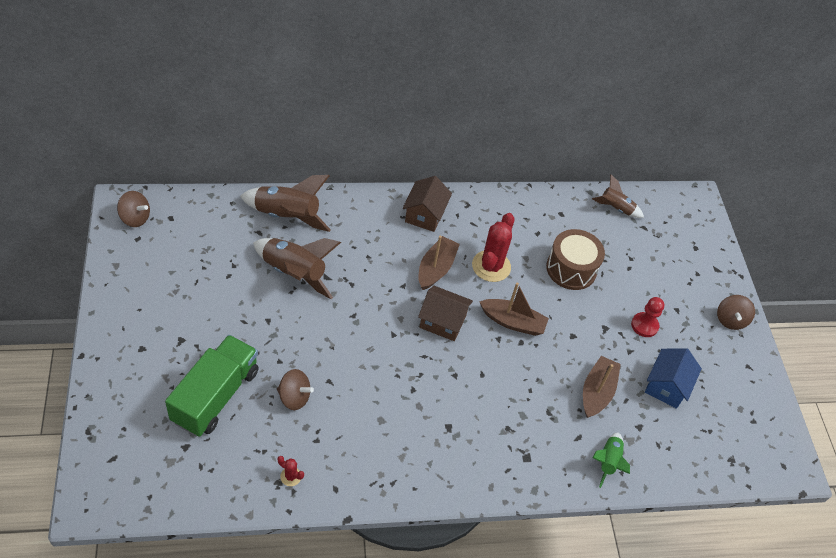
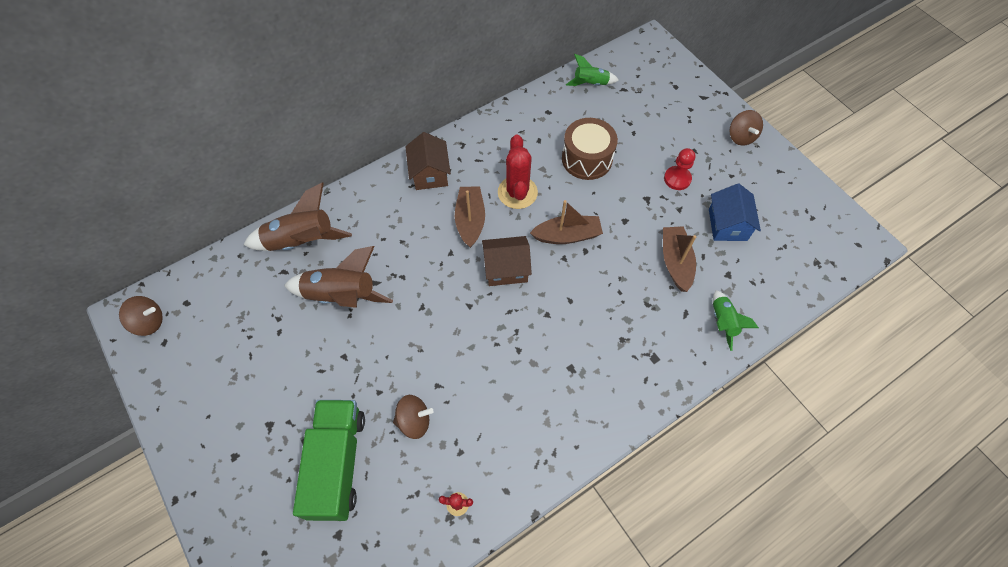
camera: 20 degrees left, 10 degrees up
brown rocket [592,175,644,218] -> green rocket [566,54,619,86]

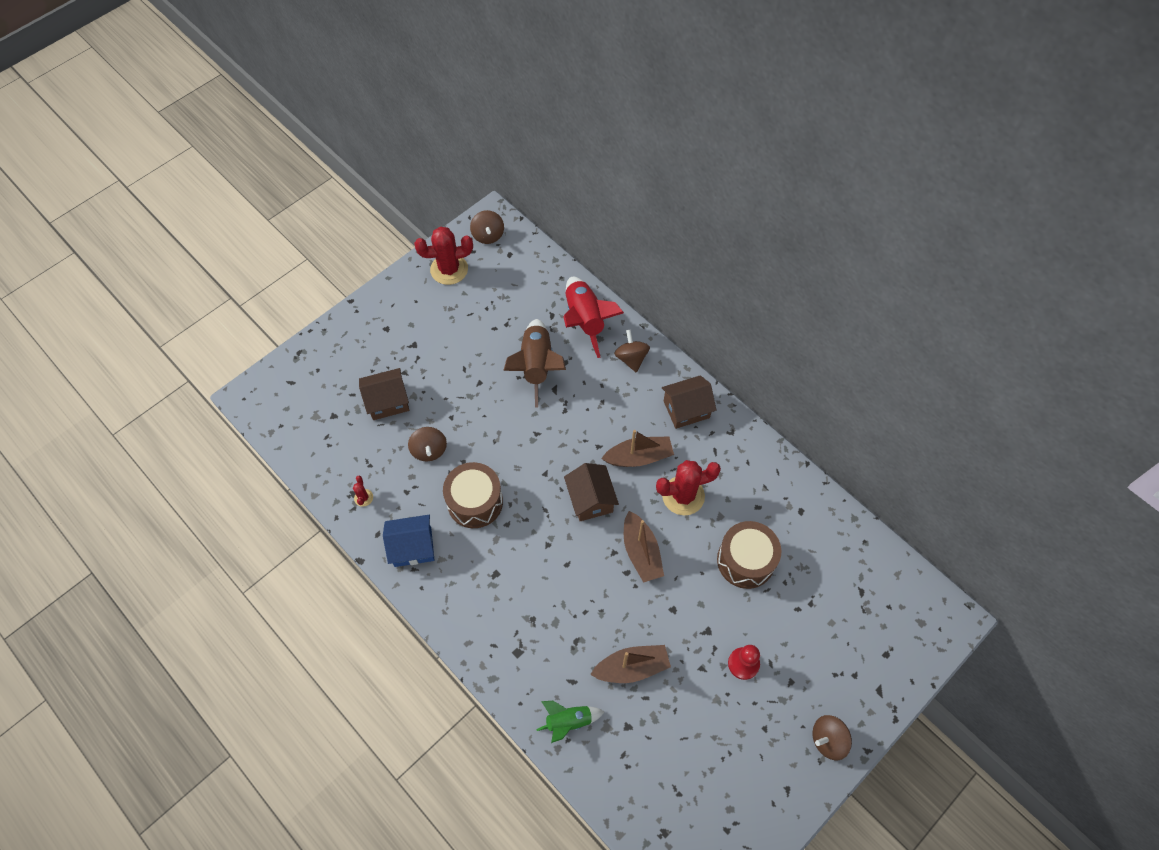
camera: 80 degrees right, 0 degrees up
brown rocket [244,183,352,251] -> red rocket [563,277,624,358]
green truck [293,400,365,521] -> brown house [359,368,409,420]
green rocket [566,54,619,86] -> none
blue house [709,184,761,241] -> blue house moved to [383,515,434,567]
none -> red cactus [414,226,473,285]
none -> brown drum [443,462,503,528]
none -> brown spinning top [614,330,650,372]

